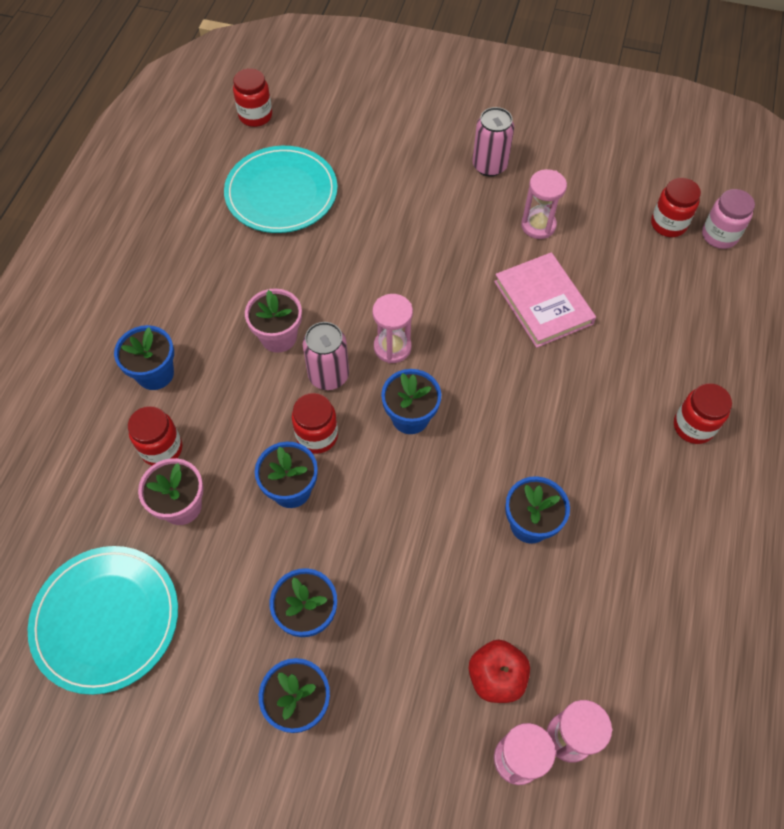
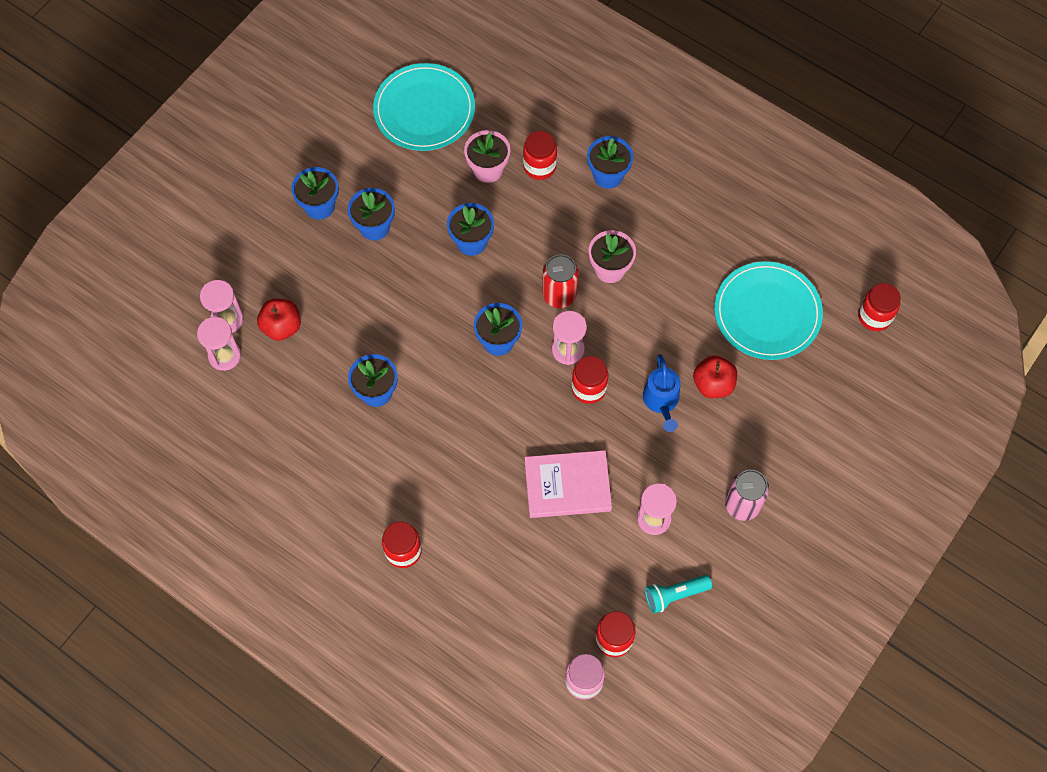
camera: 110 degrees right, 5 degrees up
red jar [292,393,338,454] -> red jar moved to [572,356,609,404]
pink can [303,322,349,390] -> red can [542,254,579,308]
none -> blue watering can [643,354,680,432]
none -> turquoise flashlight [645,575,712,613]
none -> red apple [693,356,737,398]

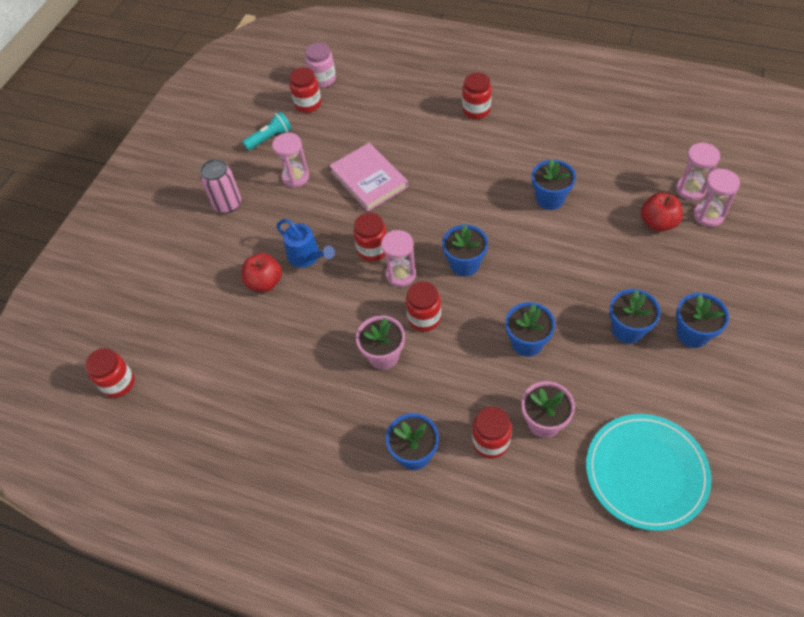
camera: 170 degrees right, 10 degrees down
pink book [525,450,612,518] -> pink book turned 75 degrees clockwise [329,143,408,212]
red can [542,254,579,308] -> red jar [406,281,441,332]
blue watering can [643,354,680,432] -> blue watering can turned 150 degrees clockwise [276,219,335,268]
turquoise plate [714,261,823,360] -> none

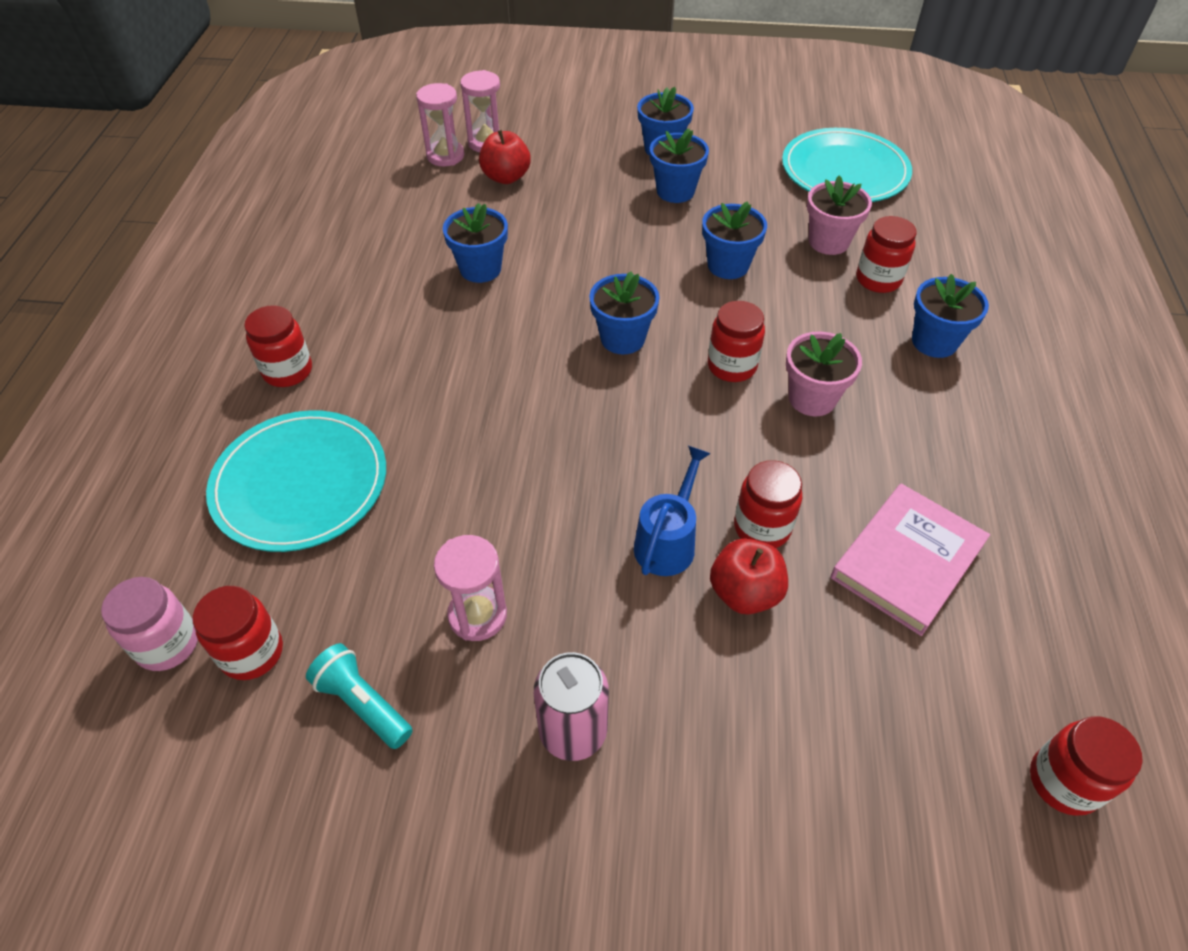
camera: 110 degrees left, 5 degrees down
pink book [329,143,408,212] -> pink book moved to [831,484,990,636]
red jar [354,213,387,262] -> red jar moved to [734,460,802,548]
pink hourglass [381,230,416,287] -> none
none -> turquoise plate [206,410,386,552]

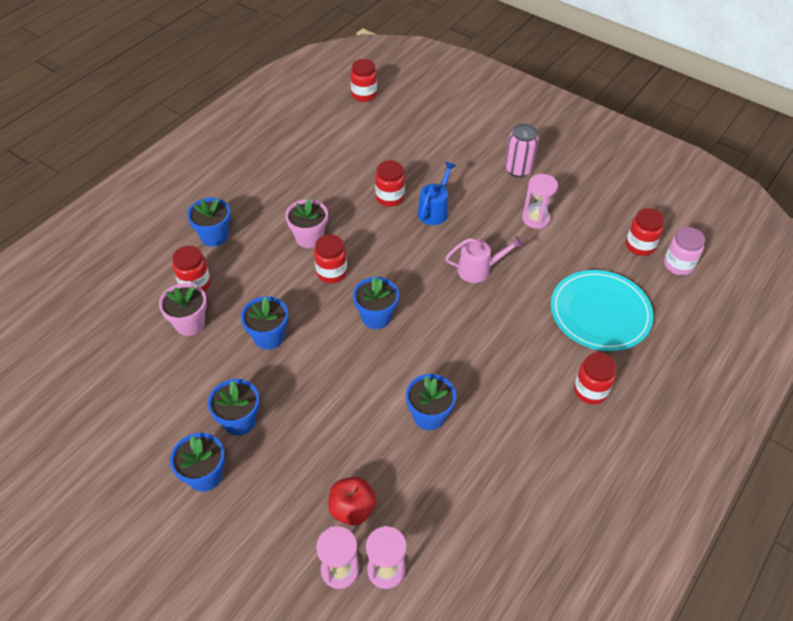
camera: 150 degrees left, 0 degrees up
turquoise flashlight [306,643,413,749] -> none
blue watering can [634,446,711,576] -> blue watering can turned 150 degrees clockwise [418,162,456,225]
red apple [710,538,788,614] -> none
turquoise plate [782,128,912,202] -> none
pink book [831,484,990,636] -> none
none -> pink watering can [445,236,523,283]

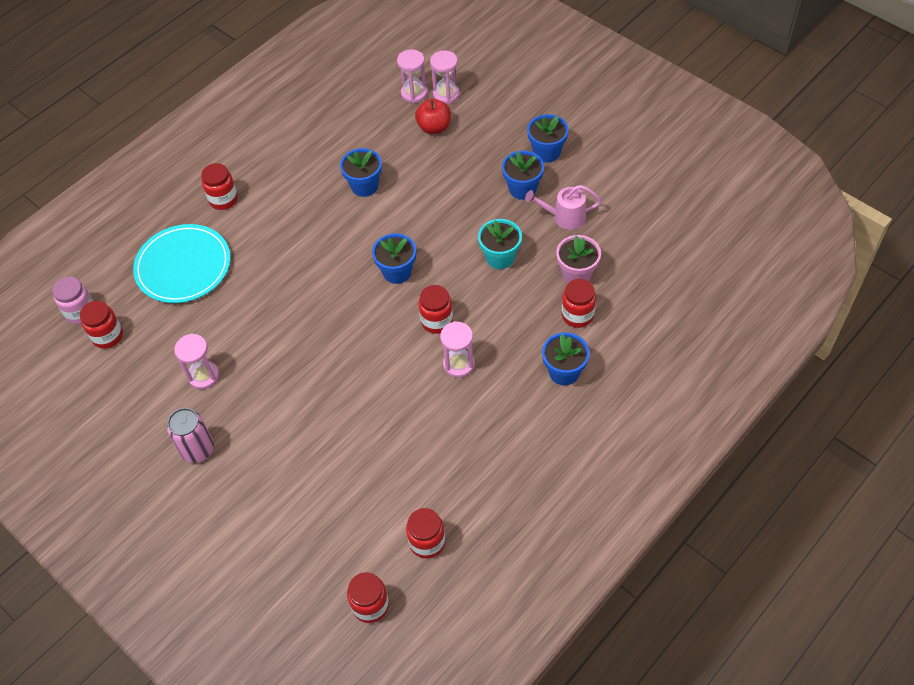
camera: 170 degrees left, 5 degrees up
blue flower pot [241,296,288,350] -> turquoise flower pot [478,219,522,269]
pink flower pot [285,198,328,248] -> pink hourglass [440,321,475,378]
red jar [375,160,405,207] -> red jar moved to [406,508,445,559]
blue watering can [418,162,456,225] -> none
pink watering can [445,236,523,283] -> pink watering can moved to [525,185,601,230]

